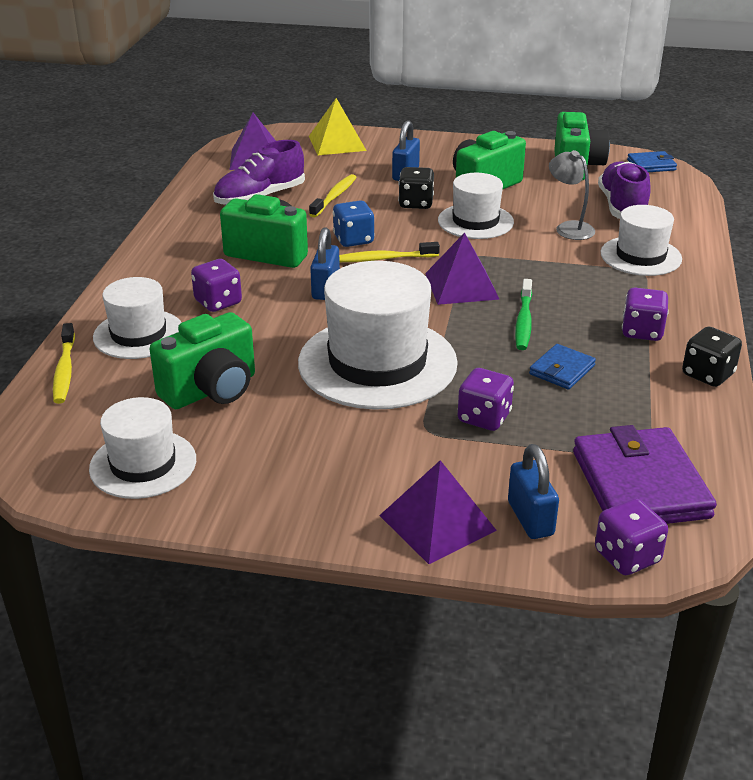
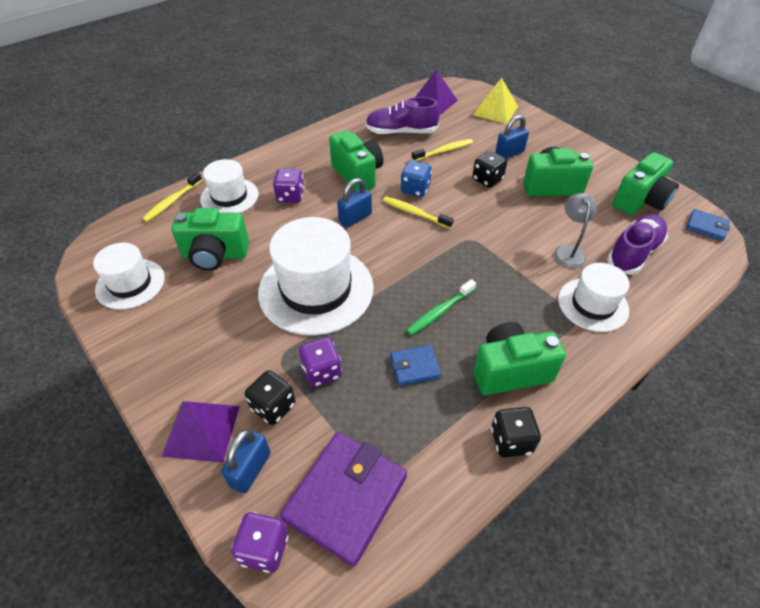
camera: 40 degrees right, 15 degrees up
purple pyramid [425,232,499,305] -> none
white hat [438,173,514,239] -> none
purple dice [622,288,669,341] -> green camera [473,322,566,395]
none -> black dice [245,370,296,425]

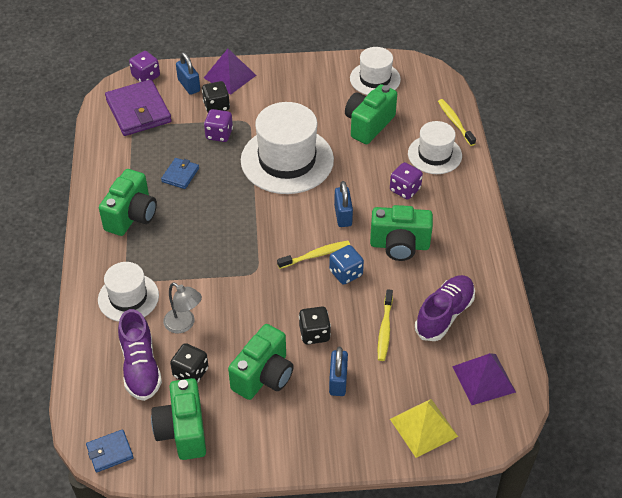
camera: 125 degrees right, 0 degrees up
green toothbrush [406,279,476,335] -> none
black dice [491,407,541,458] -> black dice moved to [170,343,208,384]

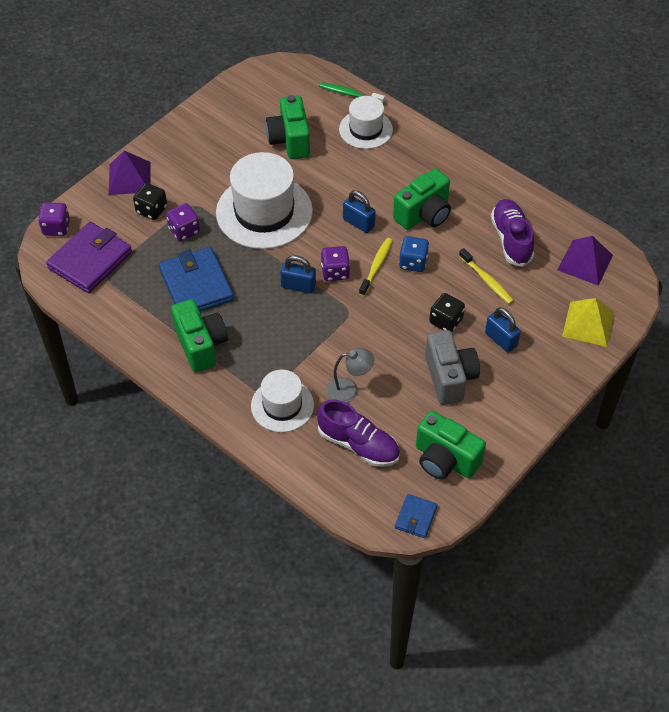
camera: 45 degrees left, 5 degrees up
purple wallet [105,79,172,136] -> purple wallet turned 75 degrees counterclockwise [46,222,132,293]
blue wallet [161,158,199,189] -> blue wallet [159,247,234,312], size x1.97
black dice [170,343,208,384] -> none
blue padlock [176,52,200,95] -> blue padlock moved to [280,255,316,293]
green camera [228,324,294,400] -> grey camera [425,330,480,405]
white hat [350,47,401,95] -> none
purple dice [390,162,423,199] -> purple dice moved to [321,246,350,281]
yellow toothbrush [438,99,476,146] -> green toothbrush [319,82,385,104]

